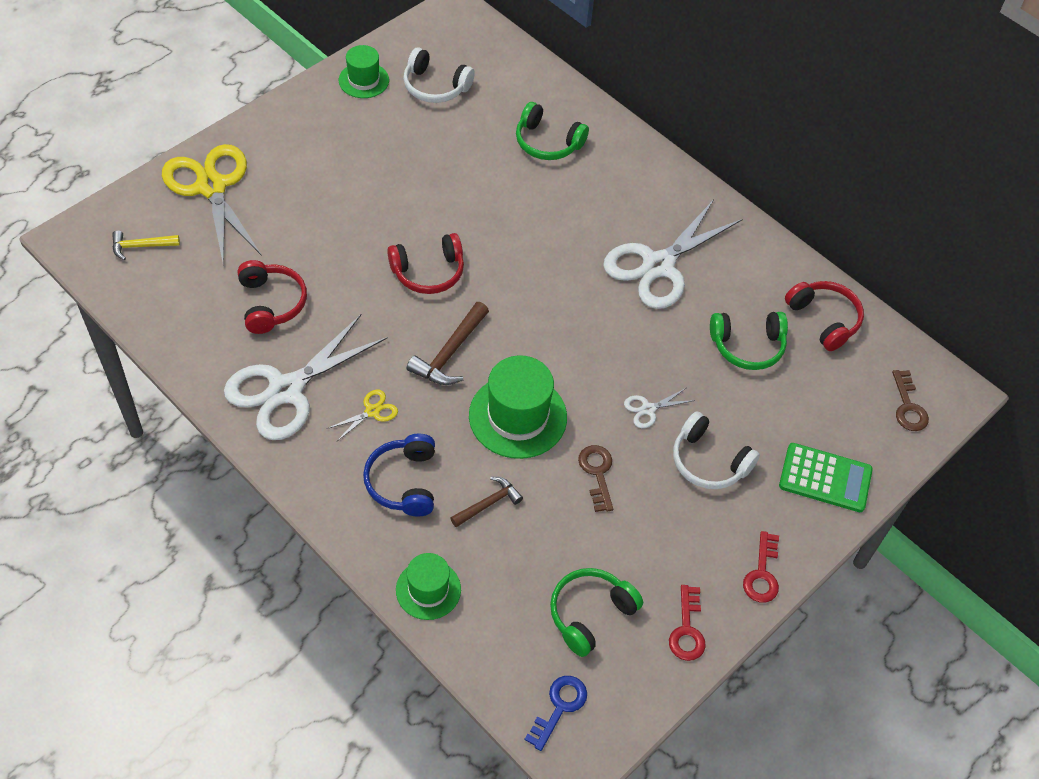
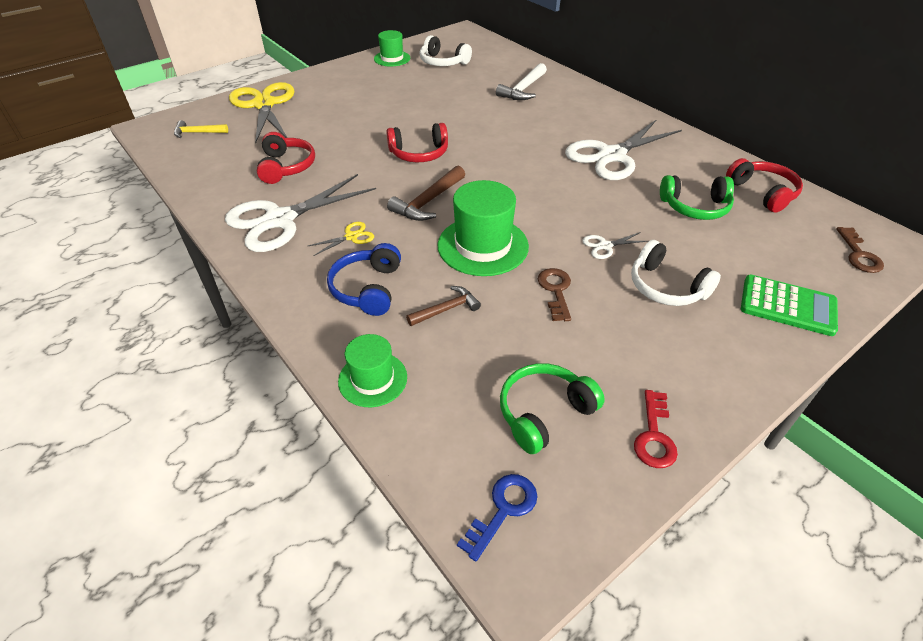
camera: 10 degrees right, 10 degrees down
green headphones [516,102,589,160] -> white hammer [496,63,547,100]
red key [743,531,779,602] -> none

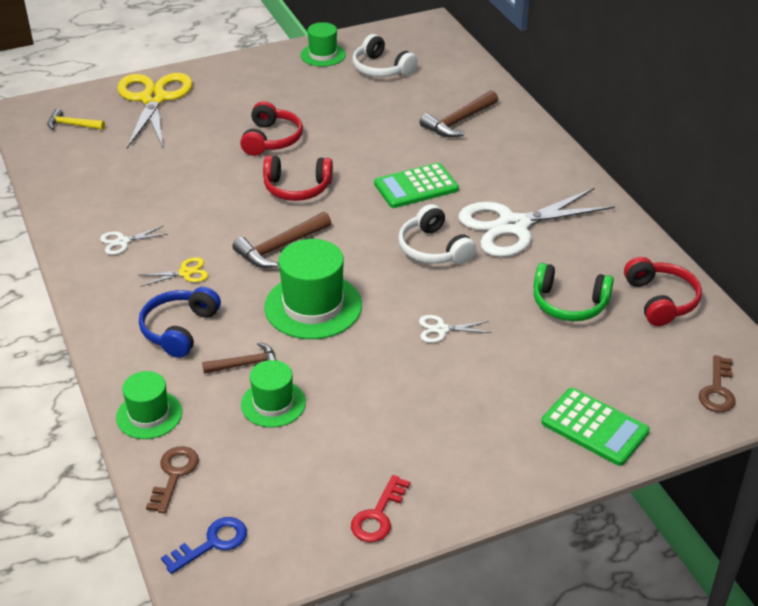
camera: 15 degrees right, 5 degrees down
white scissors [225,174,376,252] -> white scissors [100,226,168,255], size x0.42
red headphones [257,132,315,184] -> red headphones moved to [240,101,303,156]
white hammer [496,63,547,100] -> brown hammer [420,90,498,137]
green headphones [500,363,605,454] -> none
brown key [538,268,571,321] -> brown key moved to [146,446,199,514]
white headphones [631,240,721,306] -> white headphones moved to [398,204,476,264]
none -> green hat [241,360,306,427]
none -> green calculator [374,163,459,208]

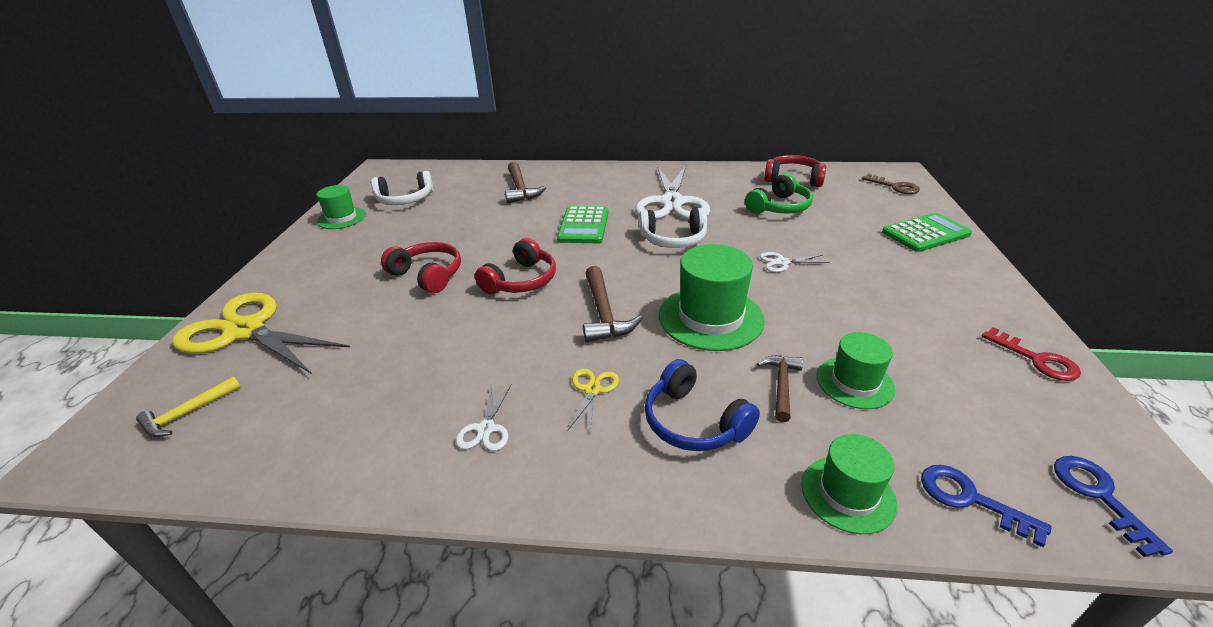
camera: 60 degrees left, 5 degrees down
brown key [146,446,199,514] -> blue key [921,465,1052,547]
white scissors [419,315,491,343] -> white scissors turned 60 degrees clockwise [760,252,830,272]

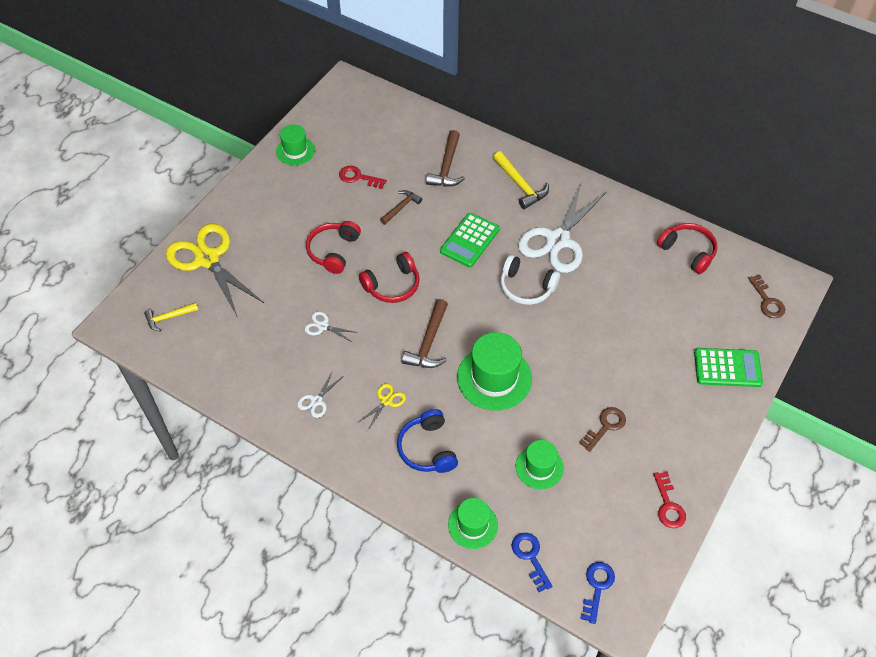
camera: 25 degrees right, 20 degrees up
white headphones [371,171,433,205] -> none
red headphones [381,242,461,293] -> red headphones turned 135 degrees counterclockwise [306,221,361,274]
green headphones [745,173,813,214] -> none
brown hammer [757,355,803,422] -> brown hammer moved to [380,190,422,225]
white scissors [760,252,830,272] -> white scissors moved to [305,311,358,342]
none -> red key [339,166,387,189]
none -> yellow hammer [493,151,549,209]
none -> brown key [579,407,626,452]

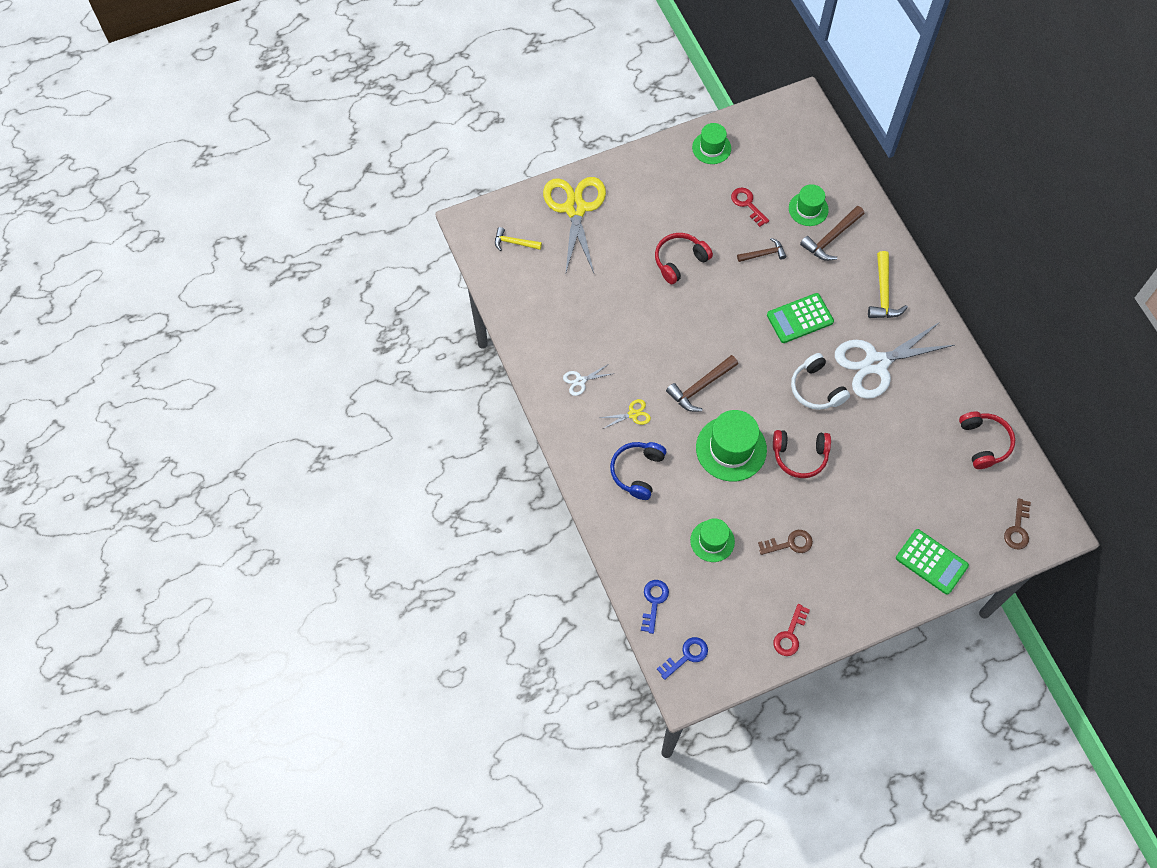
camera: 35 degrees right, 10 degrees up
white scissors [305,311,358,342] -> none
red headphones [359,252,420,303] -> red headphones moved to [773,430,831,478]
green hat [448,498,498,549] -> green hat moved to [789,184,829,226]

